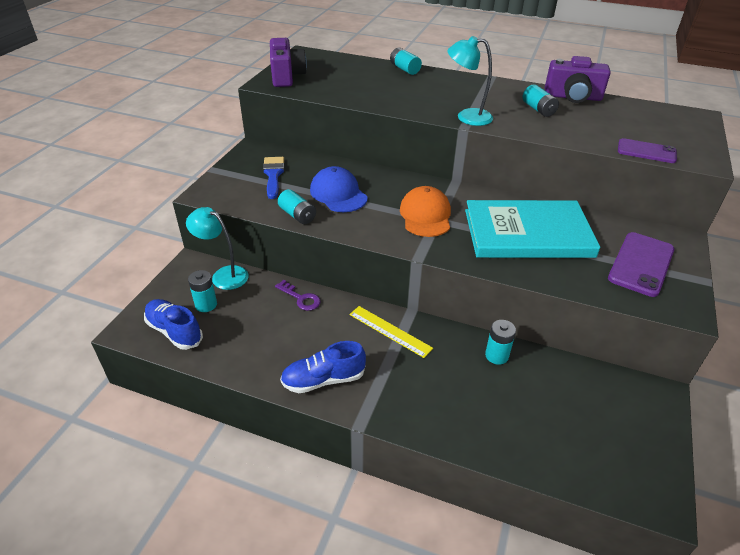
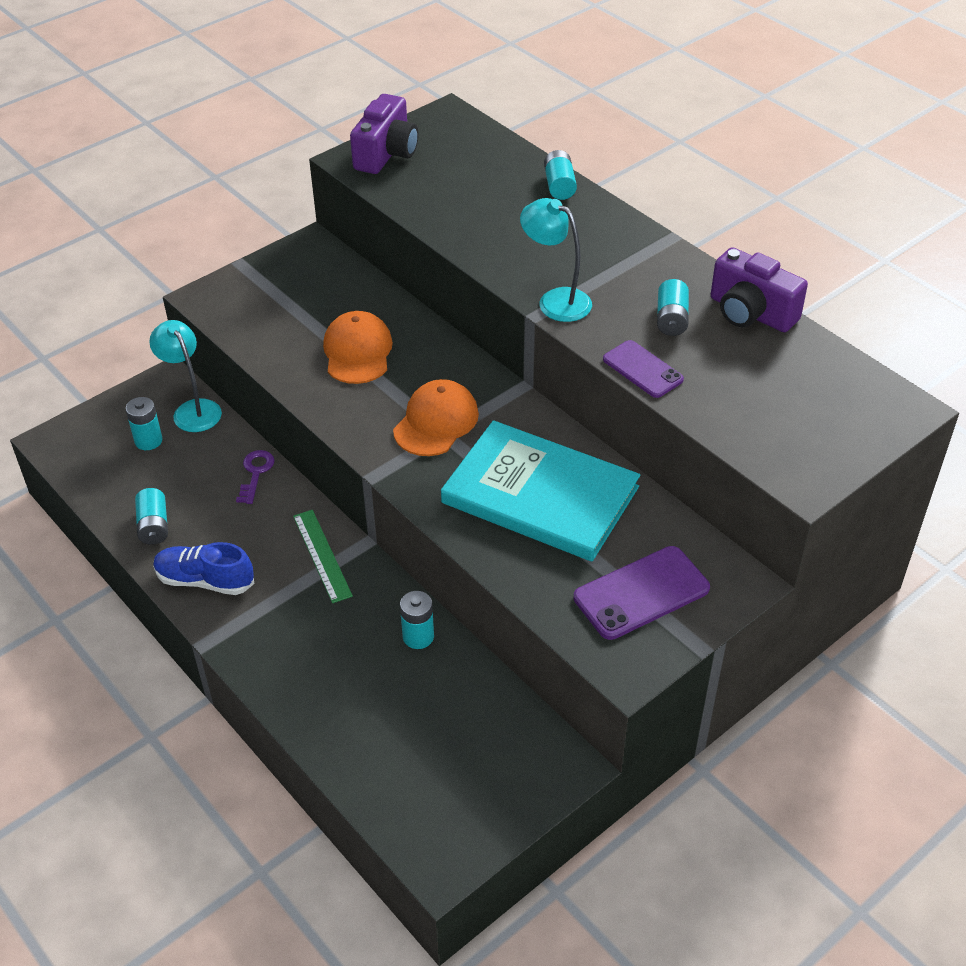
camera: 30 degrees right, 5 degrees up
blue shoe [144,299,203,350] -> none
blue brush [263,157,285,199] -> none
purple key [275,280,321,311] -> purple key turned 150 degrees counterclockwise [236,450,275,504]
turquoise battery [278,189,316,224] -> turquoise battery moved to [135,488,168,545]
blue cap [310,166,368,212] -> orange cap [323,311,393,384]
yellow ruler [349,306,433,358] -> green ruler [293,510,353,603]
purple phone [618,138,677,163] -> purple phone moved to [603,340,684,398]

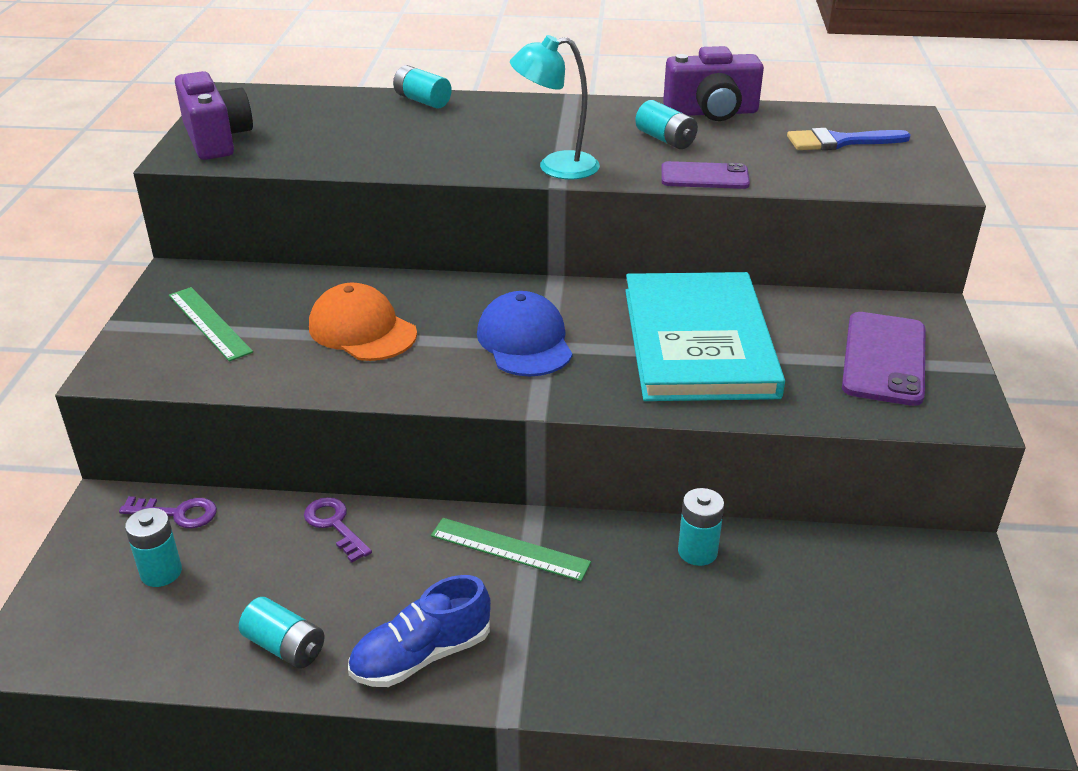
camera: 45 degrees left, 10 degrees down
turquoise lamp [149,320,222,432] -> purple key [119,496,217,528]
orange cap [393,379,479,456] -> blue cap [477,291,573,376]
turquoise book [441,420,640,562] -> turquoise book turned 75 degrees counterclockwise [625,272,785,401]
none -> green ruler [169,287,253,362]
none -> blue brush [787,128,911,150]

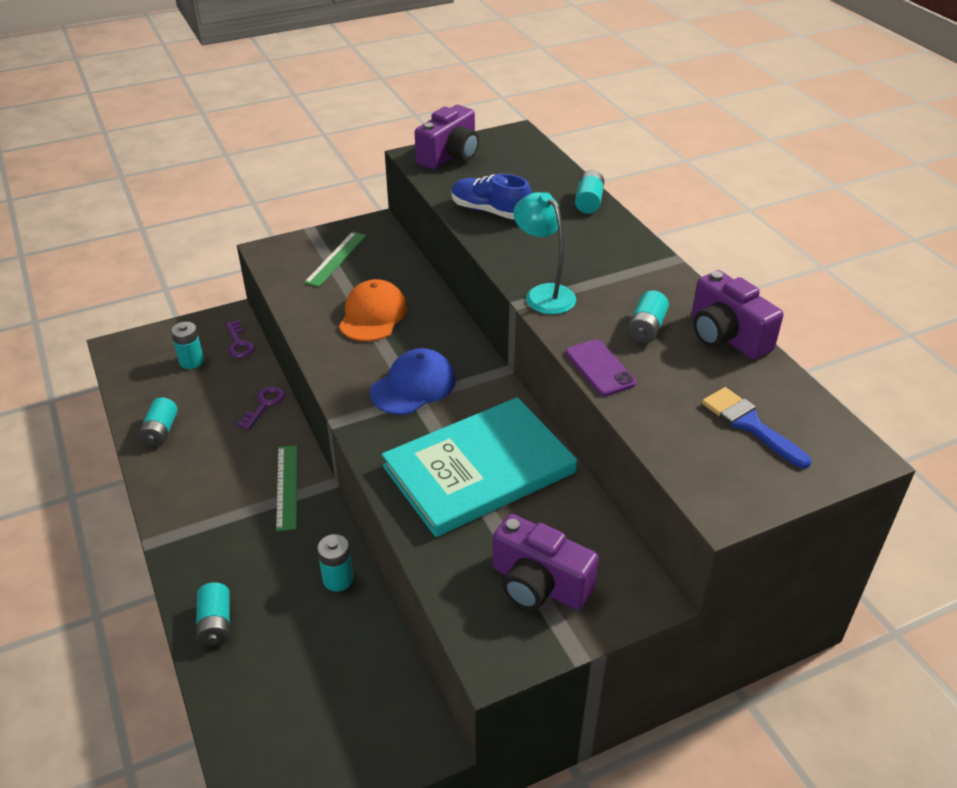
camera: 60 degrees right, 5 degrees up
blue shoe [348,575,491,687] -> blue shoe moved to [451,174,532,220]
purple phone [842,312,926,406] -> purple camera [493,514,599,610]
none -> turquoise battery [196,583,230,646]

